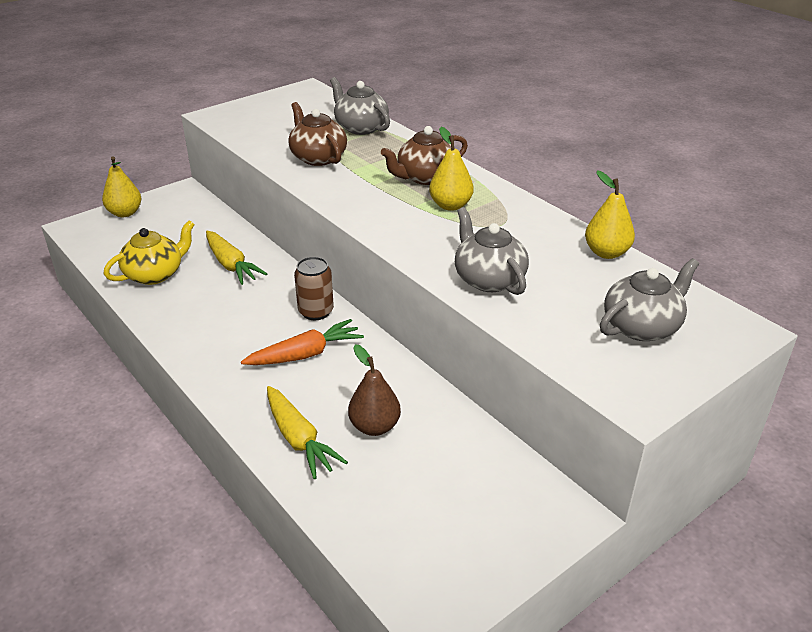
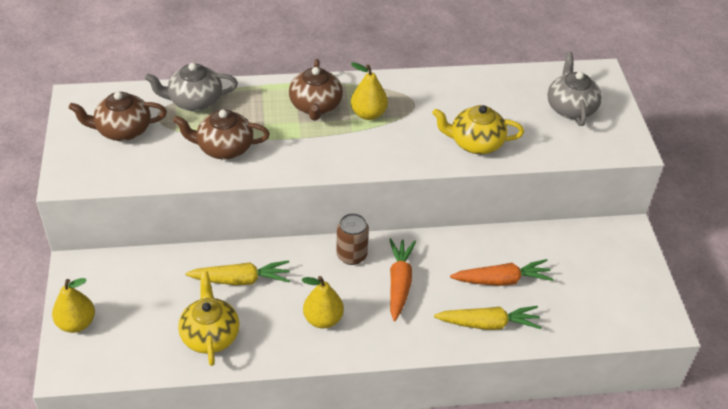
camera: 60 degrees left, 10 degrees up
brown pear [348,344,401,436] -> orange carrot [450,259,554,286]
grey teapot [455,207,529,295] -> yellow teapot [432,105,524,154]
yellow pear [585,171,635,259] -> yellow pear moved to [302,276,344,328]
none -> brown teapot [69,92,167,141]

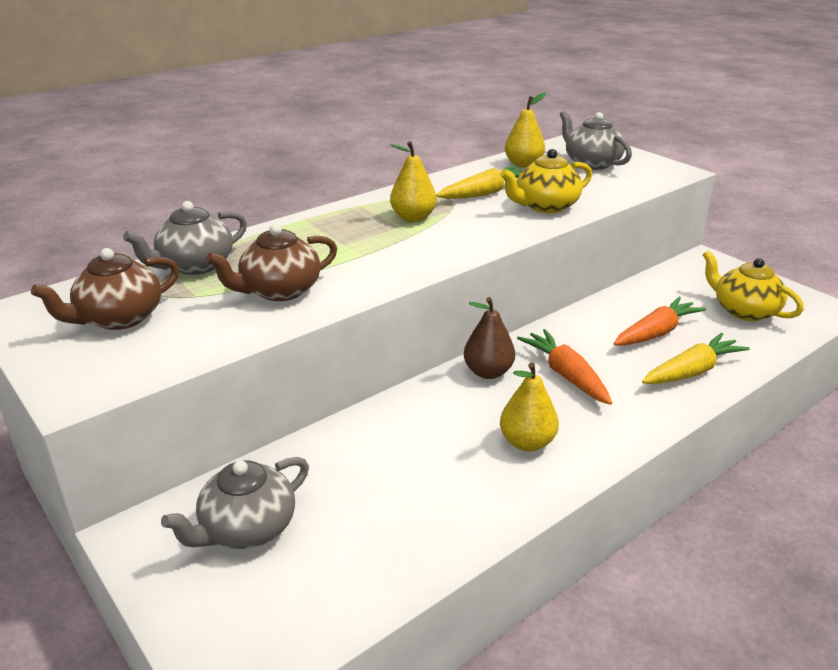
camera: 30 degrees left, 15 degrees down
yellow pear [52,278,95,333] -> yellow pear moved to [505,92,546,168]
yellow teapot [178,271,239,366] -> yellow teapot moved to [703,250,804,321]
yellow carrot [186,260,290,285] -> yellow carrot moved to [436,166,523,199]
brown teapot [289,59,343,120] -> none
brown can [336,213,369,265] -> brown pear [464,297,515,379]
none -> grey teapot [161,457,309,549]

